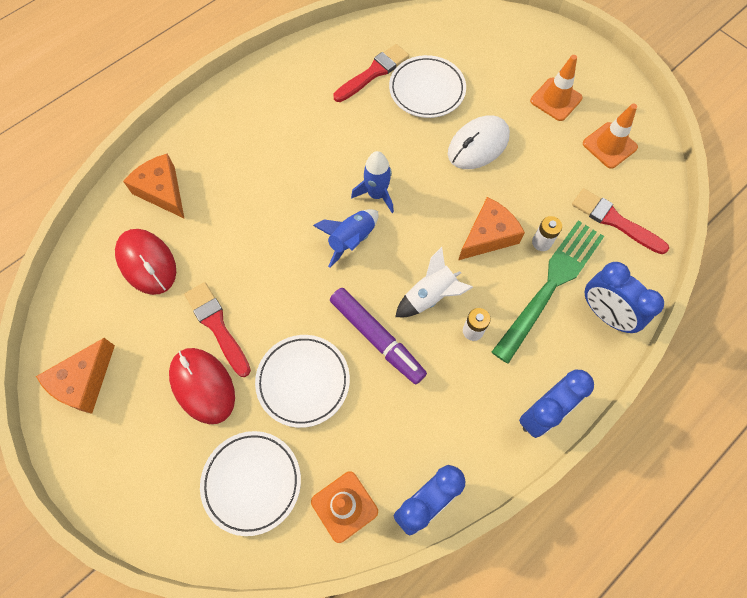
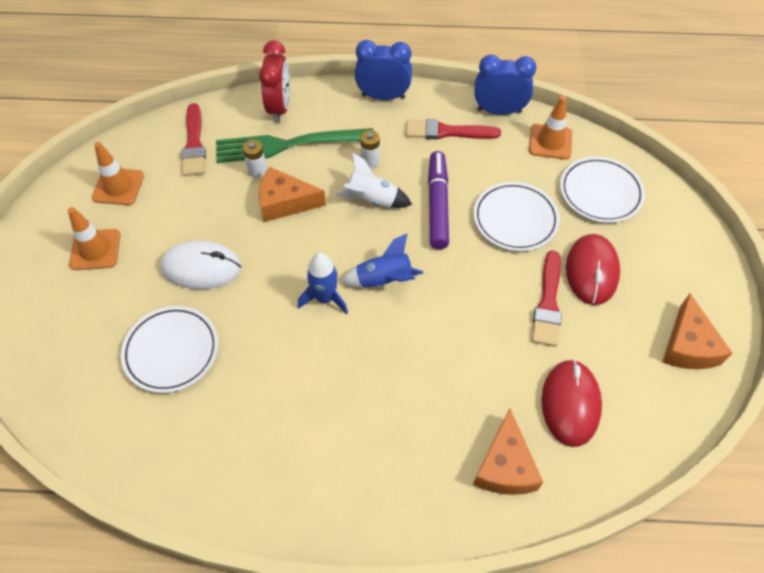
camera: 135 degrees left, 10 degrees down
orange cheese [36,338,115,414] -> orange cheese turned 105 degrees clockwise [662,293,732,369]
red brush [333,44,409,102] -> red brush moved to [406,119,501,139]
blue clock [585,262,664,333] -> red clock [259,41,290,123]

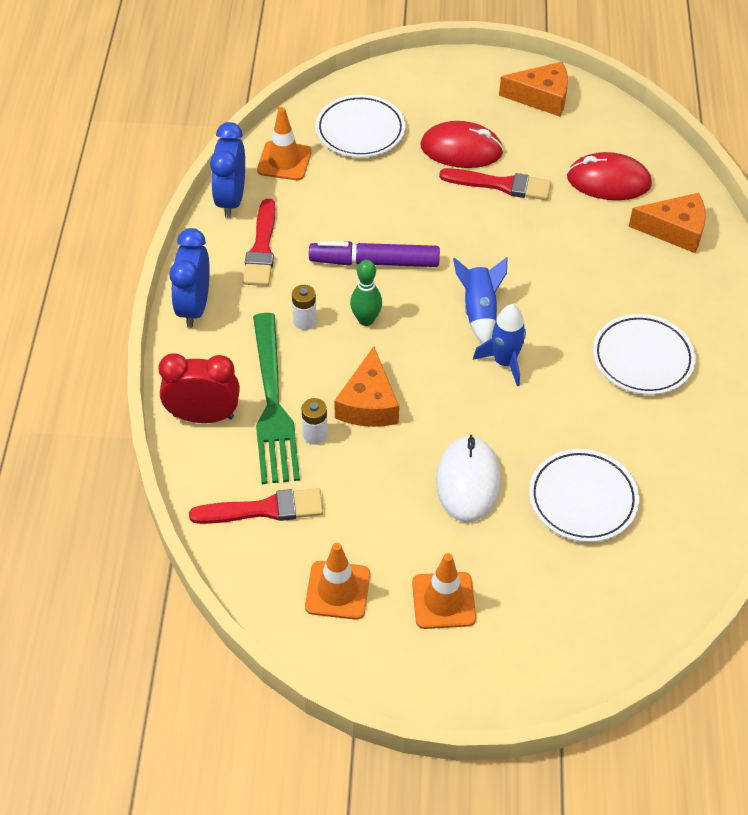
camera: 90 degrees left, 5 degrees down
white rocket [335,153,412,208] -> green bowling pin [350,260,382,326]
white plate [473,182,560,251] -> white plate moved to [593,314,696,395]

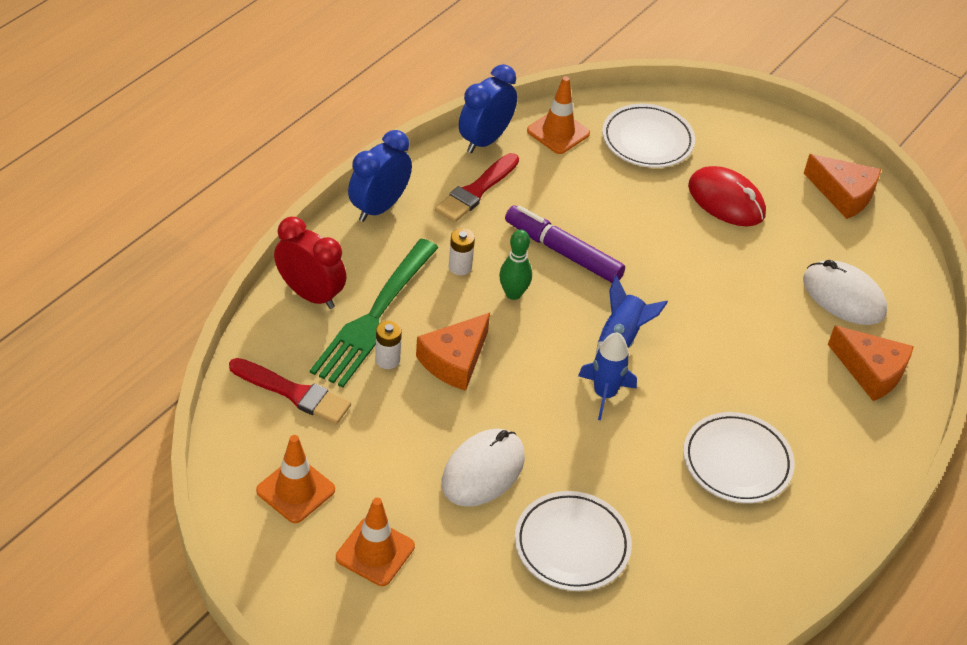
camera: 30 degrees right, 5 degrees down
red brush [439,168,551,200] -> none
red mouse [567,152,652,200] -> white mouse [803,260,887,325]

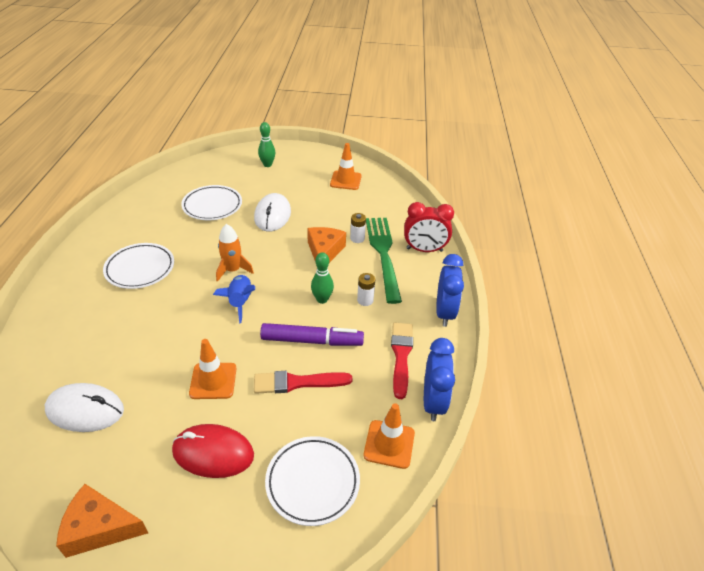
camera: 150 degrees right, 5 degrees down
red brush [229,358,351,424] -> red brush moved to [254,371,353,394]
orange traffic cone [336,498,415,586] -> orange traffic cone moved to [189,339,237,399]
blue rocket [578,332,637,420] -> orange rocket [216,224,254,282]
orange cheese [828,326,914,401] -> none
none -> green bowling pin [258,122,276,167]

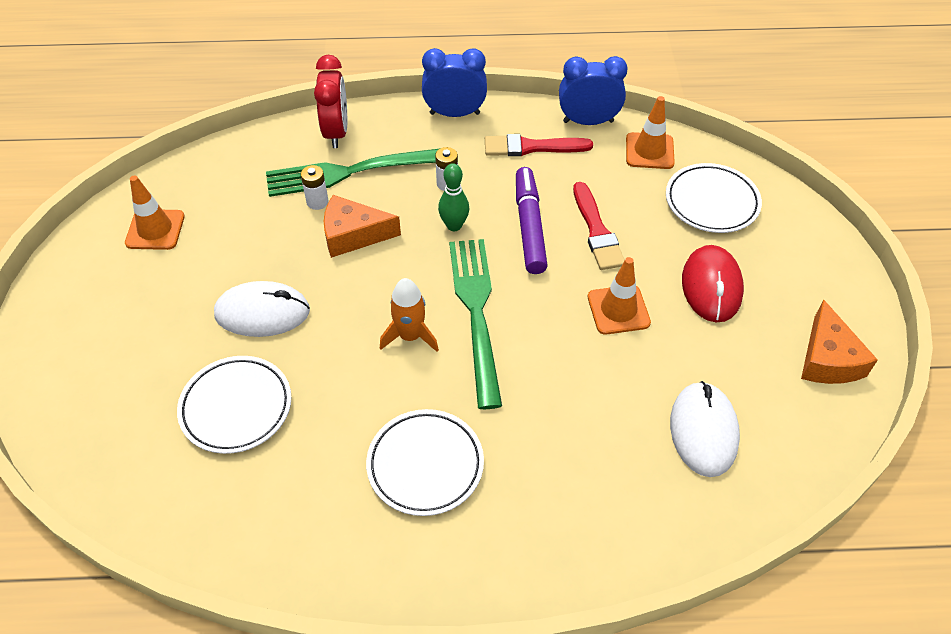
camera: 95 degrees left, 10 degrees up
blue rocket [213,275,255,323] -> green fork [449,239,502,409]
green bowling pin [258,122,276,167] -> none

